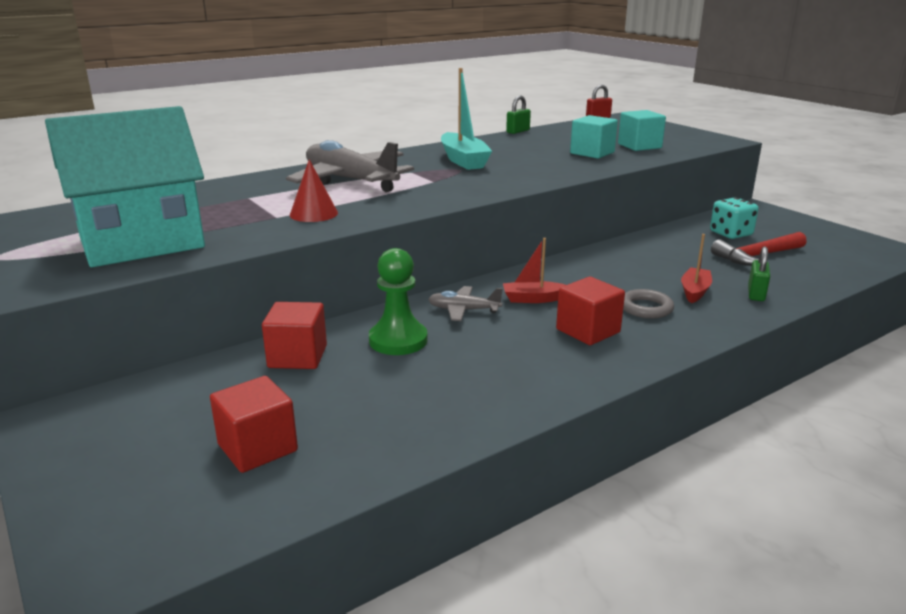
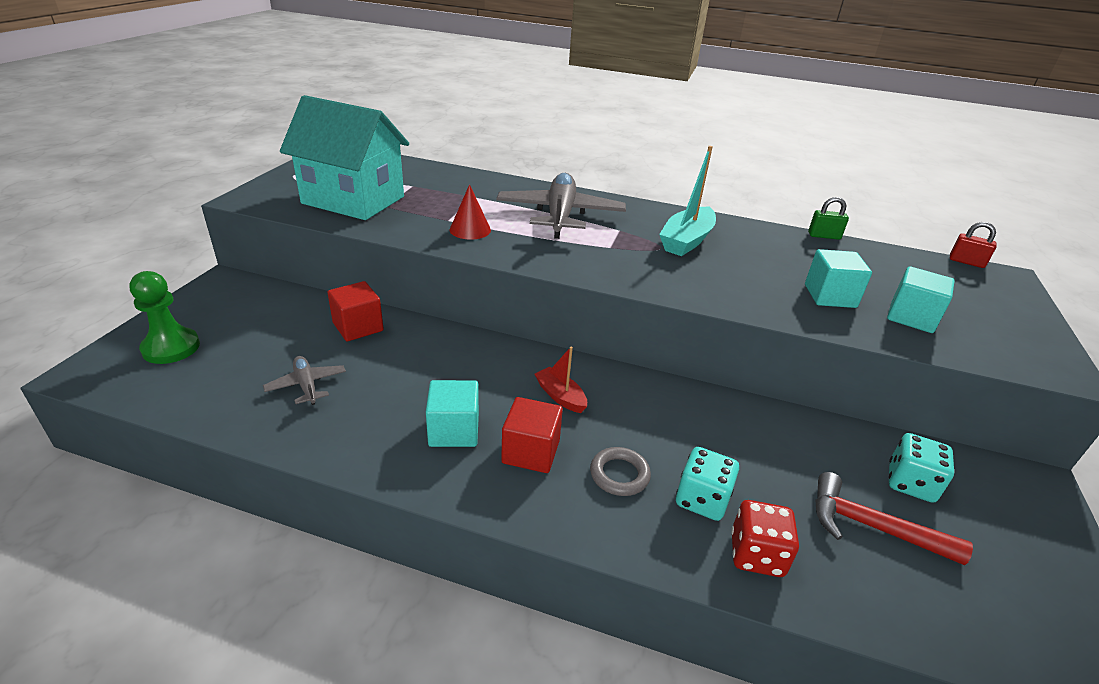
camera: 50 degrees right, 10 degrees up
red cube [210,376,298,473] -> none
green pawn [369,248,428,355] -> green pawn moved to [130,271,200,364]
grey plane [428,286,503,321] -> grey plane moved to [263,356,346,405]
red boat [681,234,712,303] -> turquoise dice [676,447,739,521]
green padlock [748,247,770,301] -> red dice [731,500,799,577]
none -> turquoise cube [426,380,479,447]

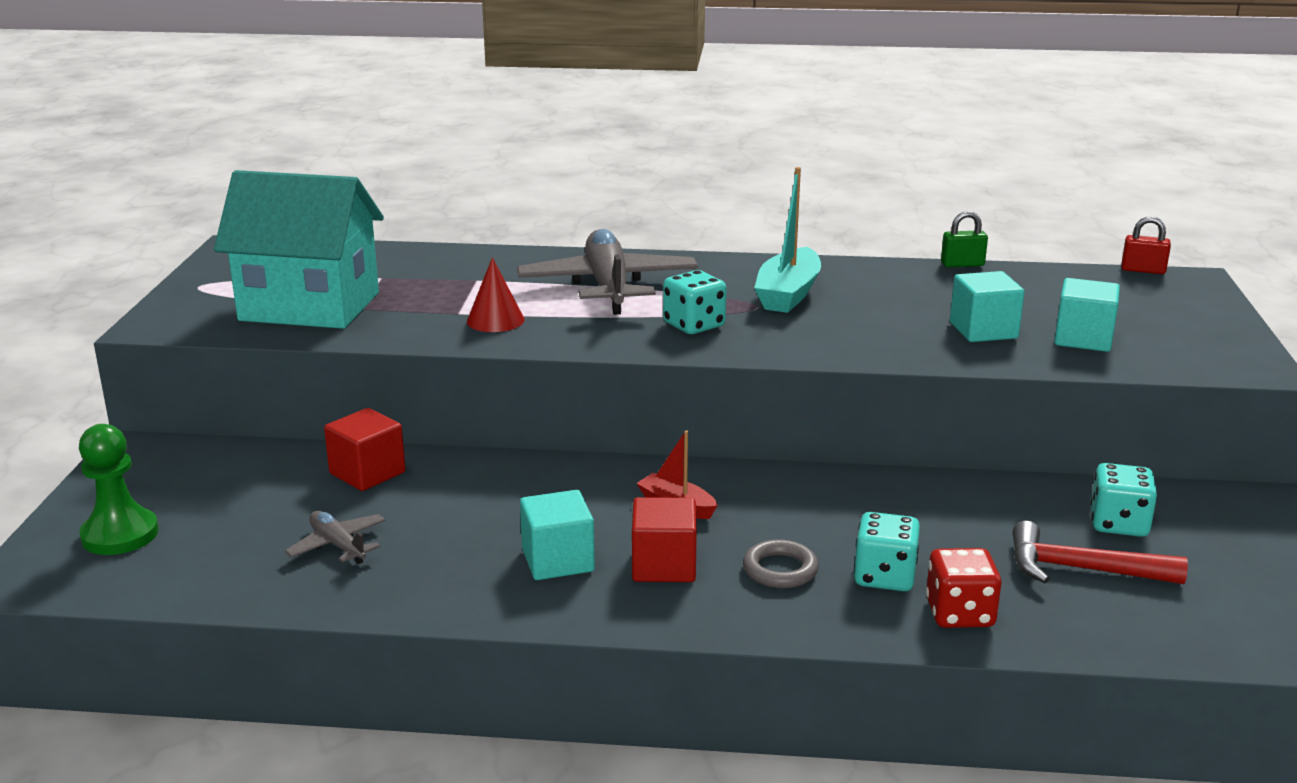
camera: 10 degrees left, 10 degrees down
none -> turquoise dice [663,270,727,334]

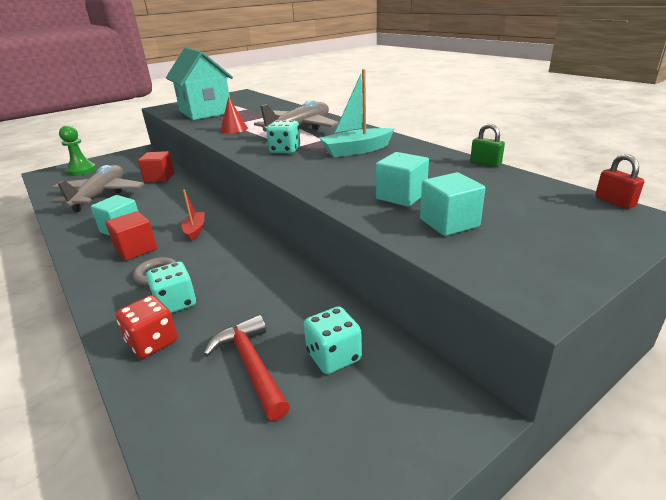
camera: 50 degrees right, 5 degrees up
grey plane [285,511,386,564] -> grey plane [51,165,144,212], size x2.09

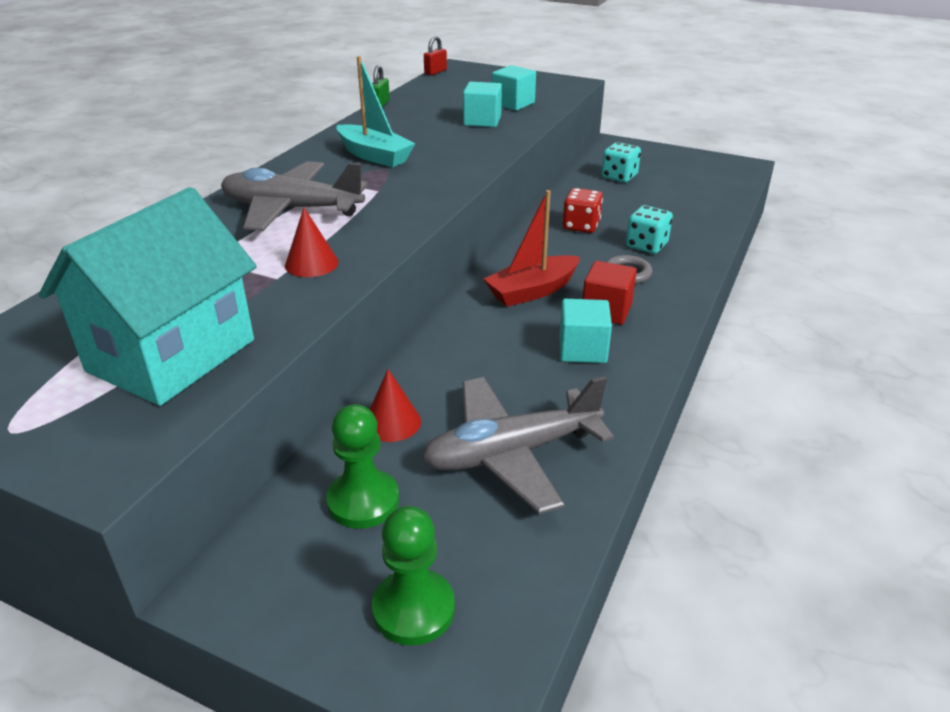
camera: 120 degrees left, 5 degrees up
red dice [116,295,178,359] -> red dice moved to [562,188,603,233]
red cube [138,151,175,183] -> red cone [369,369,421,442]
red boat [182,189,205,241] -> red boat [484,190,580,307], size x1.67
red hammer [203,315,290,421] -> none
turquoise dice [266,120,300,154] -> none
none -> green pawn [326,404,399,529]

